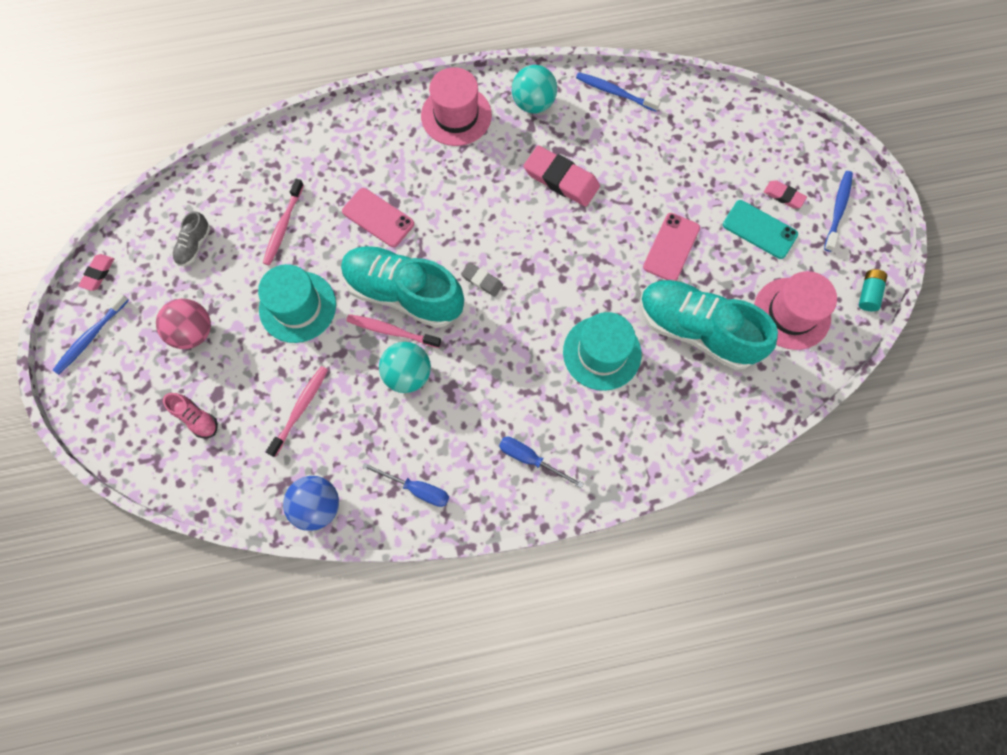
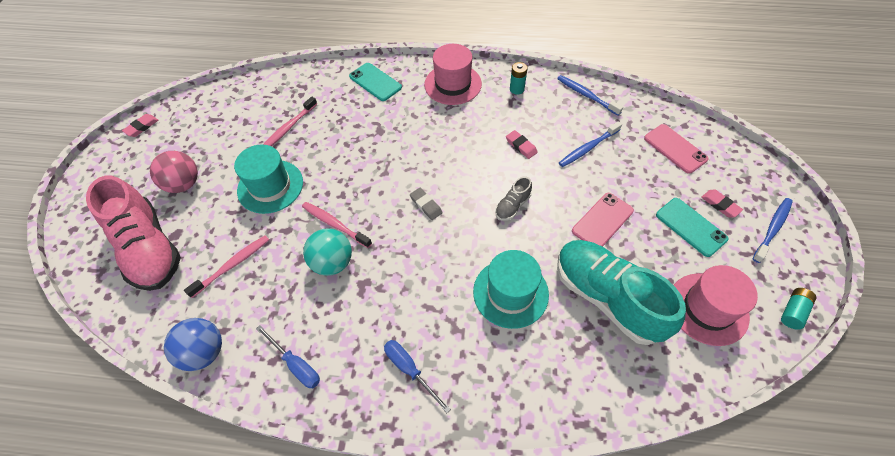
camera: 20 degrees right, 15 degrees down
blue toothbrush [53,292,129,375] -> blue toothbrush moved to [559,121,622,167]
pink shoe [163,393,218,438] -> pink shoe [86,176,181,291], size x2.36
grey shoe [173,211,211,266] -> grey shoe moved to [495,176,532,220]
turquoise shoe [341,246,464,328] -> none
pink phone [342,188,414,247] -> pink phone moved to [644,124,709,174]
turquoise ball [512,65,557,114] -> turquoise battery [510,62,528,95]
pink eraser [523,145,600,207] -> pink eraser [506,130,538,159], size x0.52
none -> turquoise phone [349,63,402,101]

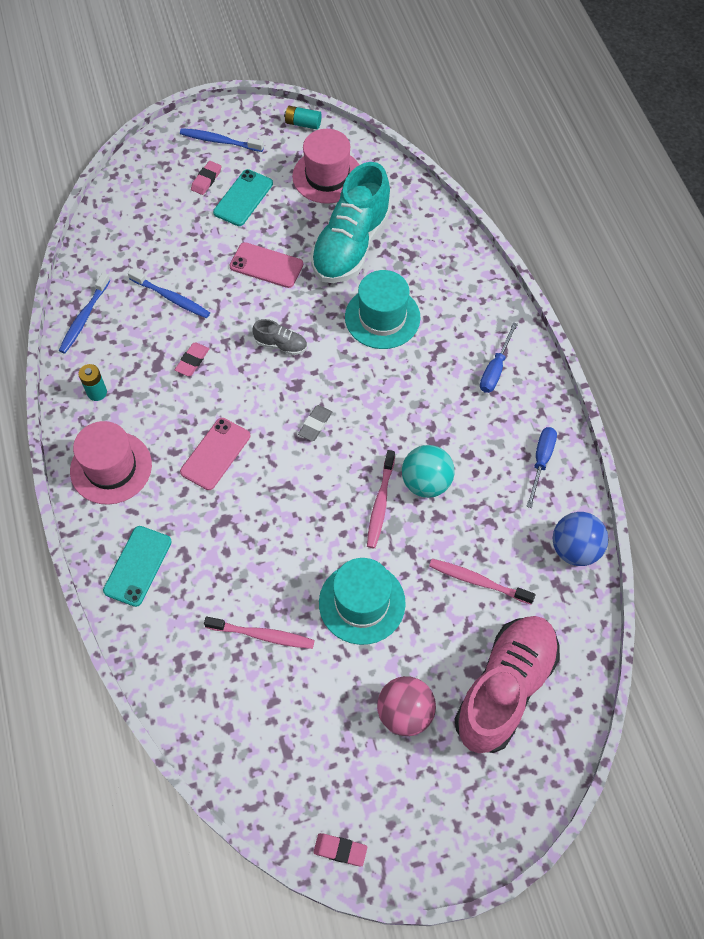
camera: 115 degrees left, 5 degrees up
pink phone [644,124,709,174] -> pink phone moved to [180,418,250,490]

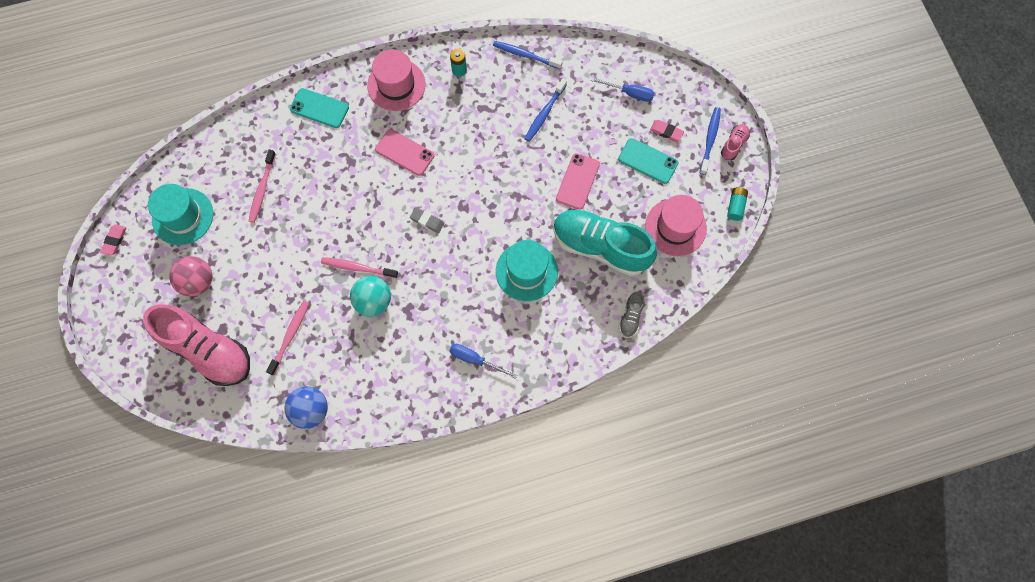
camera: 90 degrees right, 10 degrees up
pink eraser [175,343,210,376] -> none
grey shoe [252,319,307,355] -> grey shoe moved to [619,291,644,338]
turquoise hat [319,558,406,645] -> turquoise hat moved to [148,184,213,245]
blue screwdriver [526,427,557,508] -> blue screwdriver moved to [590,77,655,102]
none -> pink shoe [721,124,750,160]

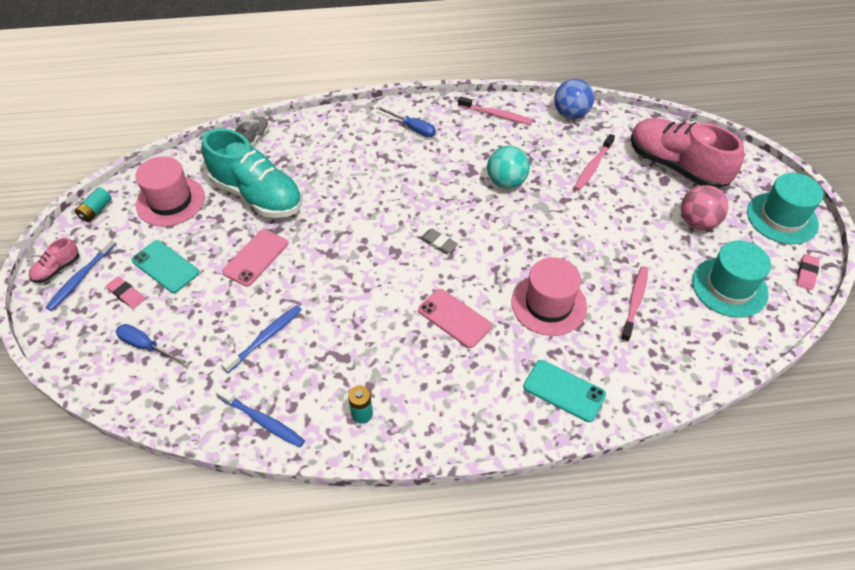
camera: 170 degrees left, 20 degrees down
pink toothbrush [321,257,398,279] -> pink toothbrush moved to [458,96,533,125]
pink hat [367,49,426,111] -> pink hat moved to [511,257,587,336]
turquoise hat [496,240,558,301] -> turquoise hat moved to [747,173,823,244]

